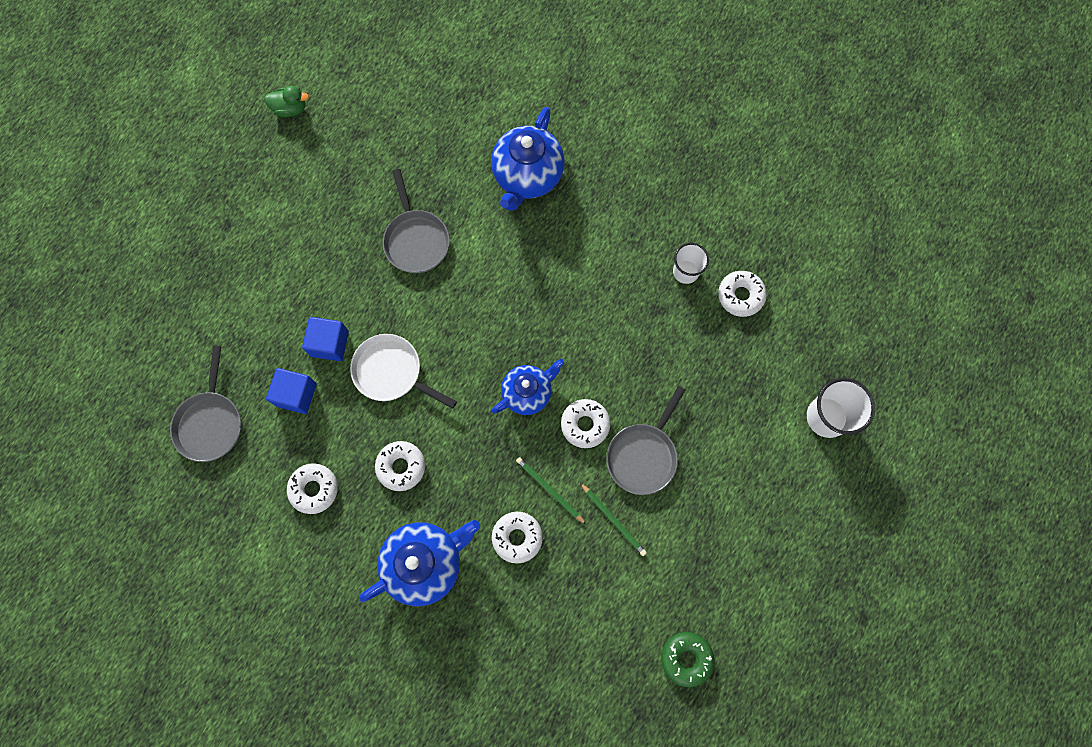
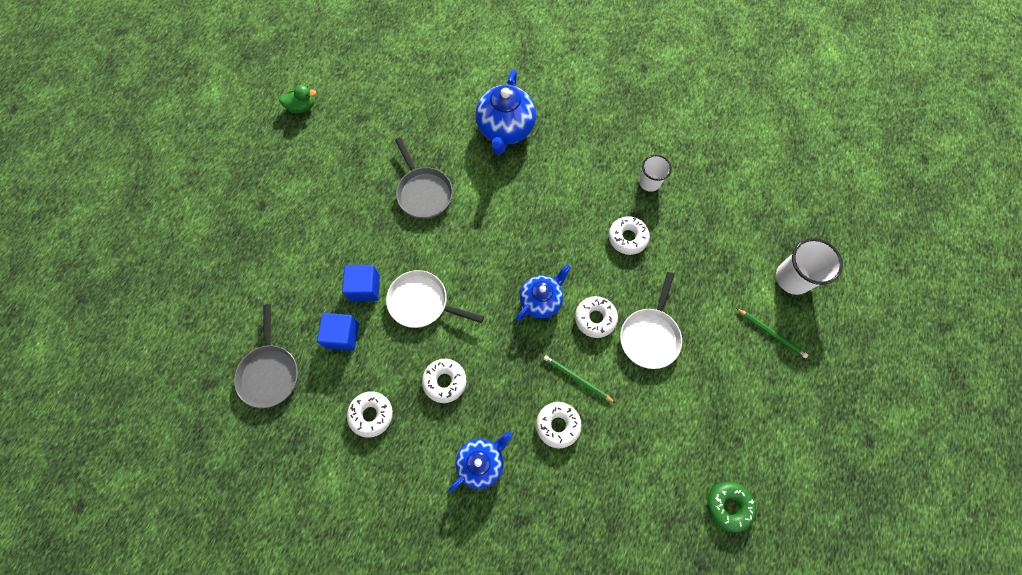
camera: 10 degrees left, 5 degrees down
blue teapot [359,520,480,606] -> blue teapot [449,432,512,492], size x0.65
green pencil [580,483,647,556] -> green pencil moved to [736,308,808,358]
grey pan [606,386,685,495] -> white pan [620,272,682,369]
white donut [718,271,767,317] -> white donut moved to [609,216,650,255]

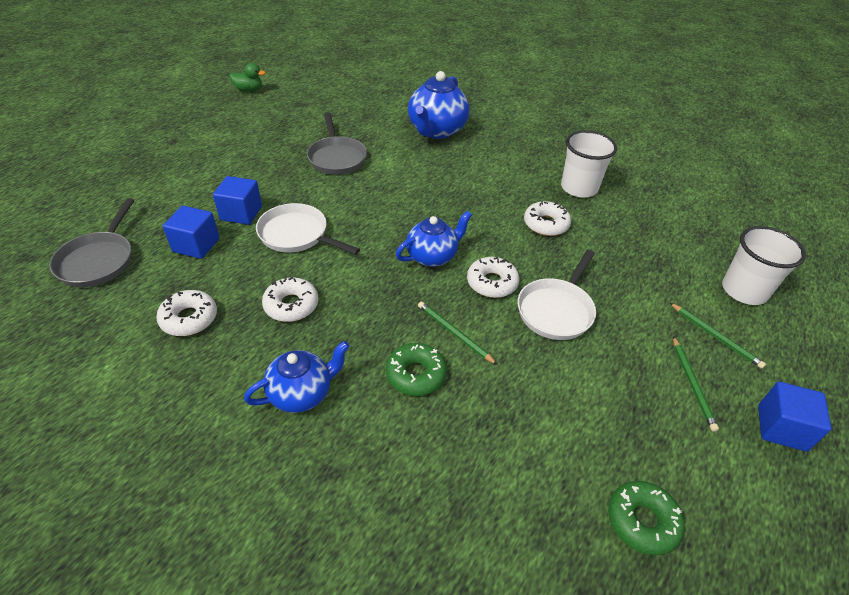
camera: 10 degrees right, 25 degrees down
white donut [536,402,582,448] -> green donut [386,343,447,396]
white cup [639,155,672,192] -> white cup [561,131,617,197], size x1.55
none -> green pencil [673,336,719,432]
none -> blue cube [758,382,831,452]

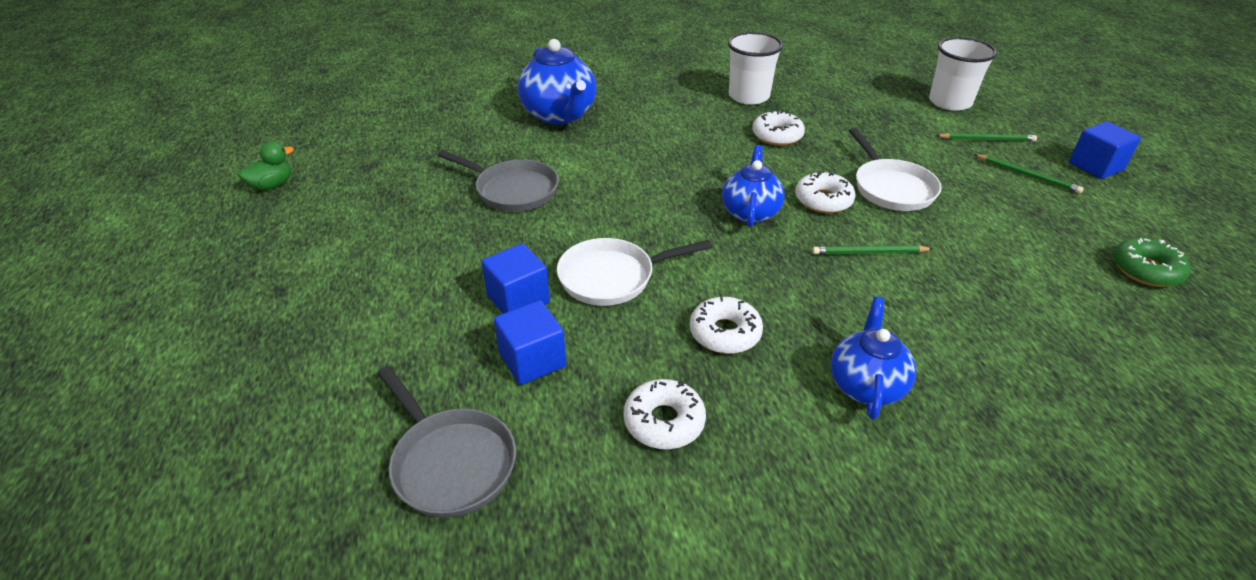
camera: 45 degrees left, 5 degrees down
green donut [386,343,447,396] -> none

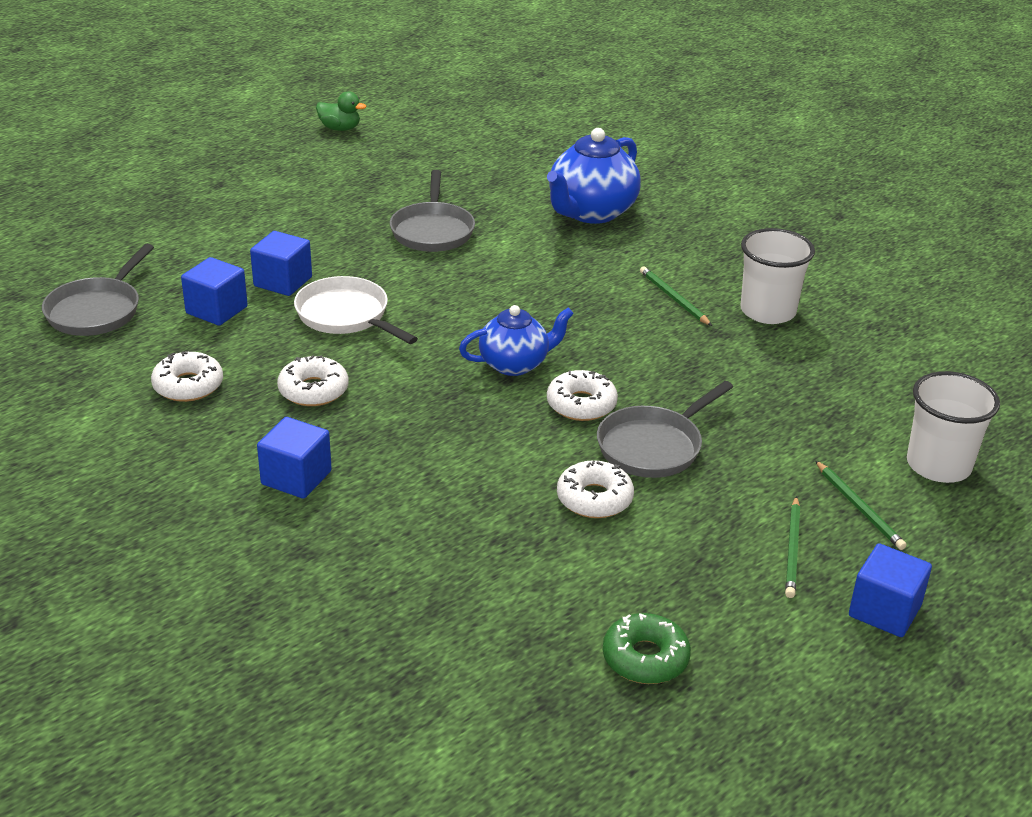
camera: 60 degrees right, 5 degrees down
white donut [752,110,805,146] -> white donut moved to [557,460,634,518]
green pencil [812,245,933,255] -> green pencil moved to [640,266,712,326]
blue teapot [831,297,916,420] -> blue cube [257,417,332,499]
white pan [849,128,942,211] -> grey pan [597,381,733,478]

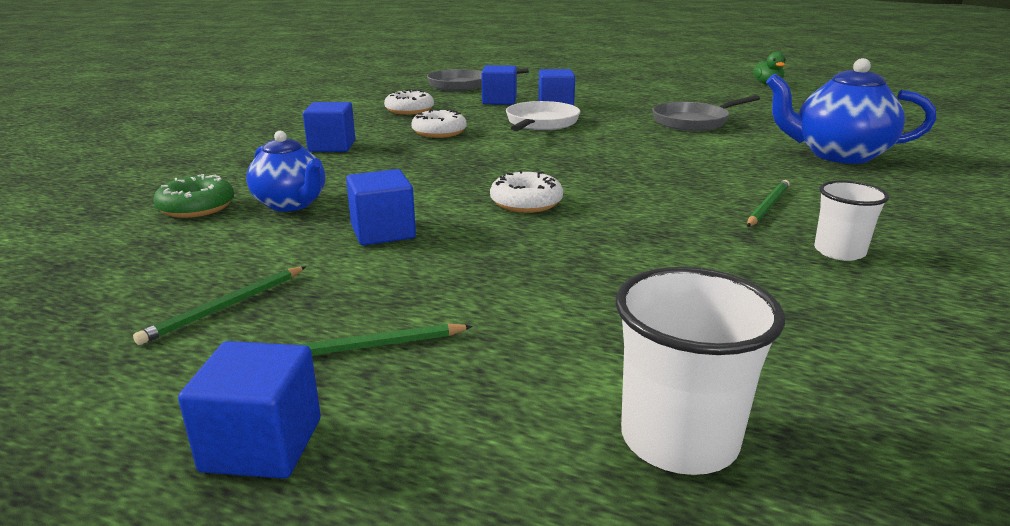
camera: 65 degrees right, 10 degrees down
blue teapot [459,305,574,376] -> blue teapot moved to [246,131,325,211]
white donut [557,460,634,518] -> blue cube [346,169,416,245]
grey pan [597,381,733,478] -> none
green donut [603,613,691,684] -> green donut moved to [153,174,234,218]
white cup [741,228,815,324] -> white cup [814,181,889,261], size x0.65
green pencil [815,460,907,550] -> green pencil moved to [133,266,306,345]

